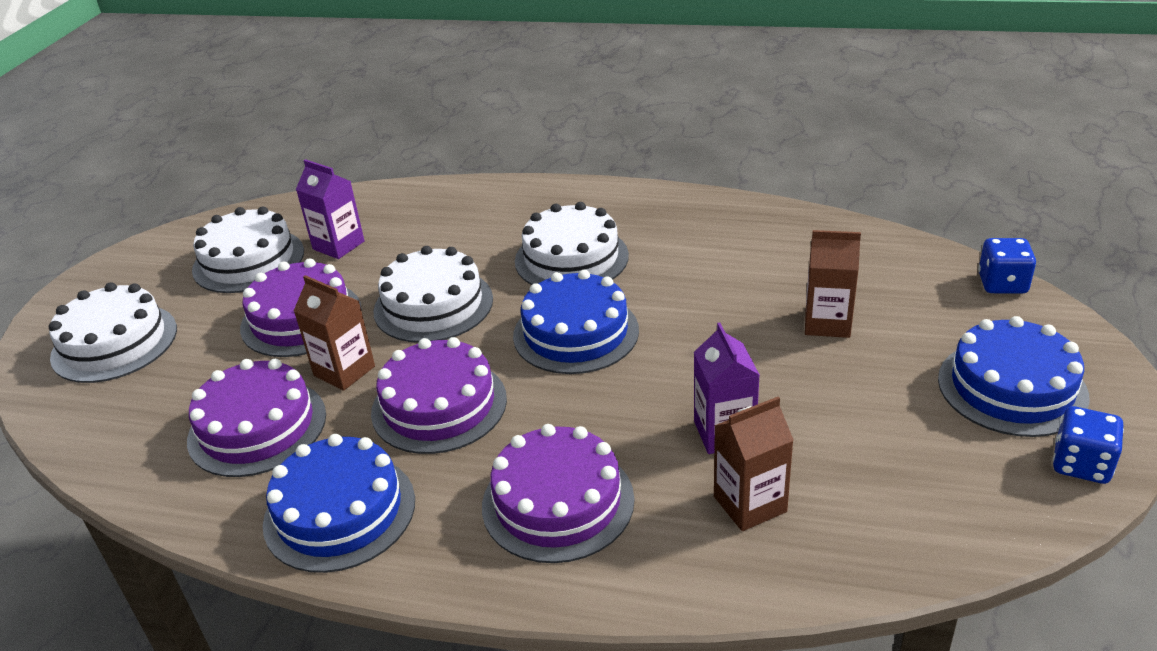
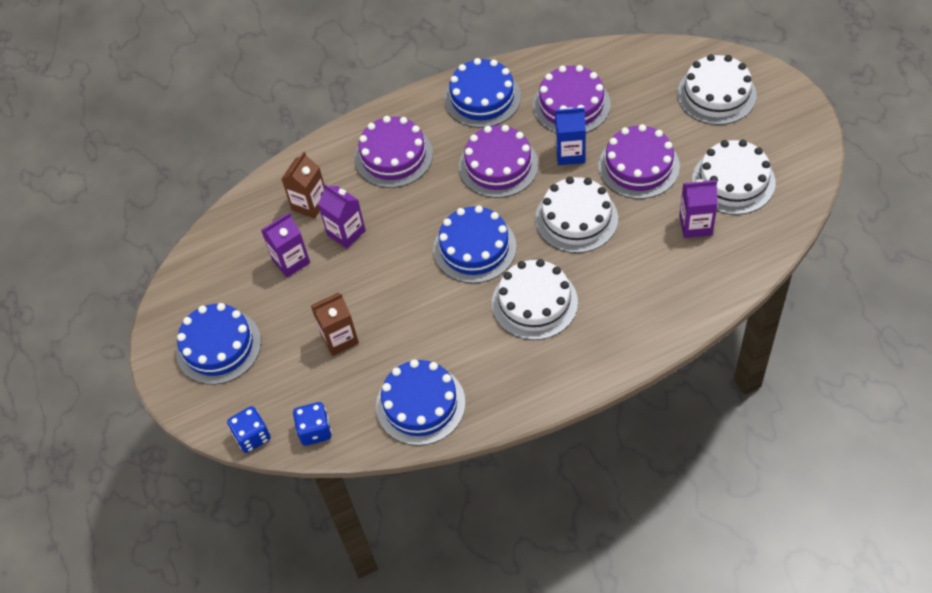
camera: 145 degrees right, 20 degrees up
brown carton [294,275,375,391] -> blue carton [555,107,586,165]
blue dice [1053,406,1124,484] -> blue dice moved to [293,402,332,446]
none -> purple carton [261,213,310,278]
none -> blue cake [376,359,466,446]

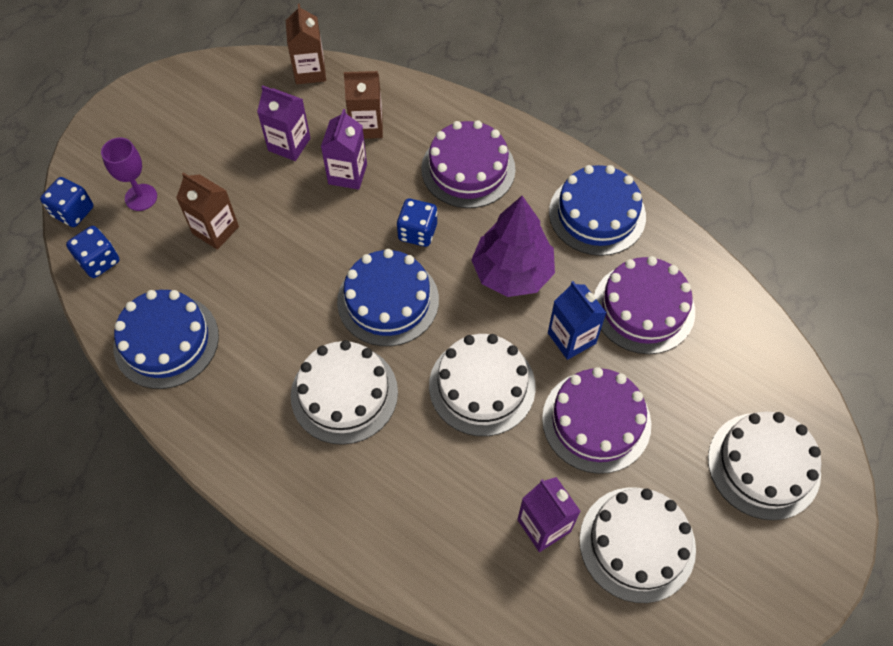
camera: 55 degrees right, 5 degrees up
blue cake [176,303,261,385] -> none
purple cake [459,125,539,198] -> purple tree [471,196,555,297]
none -> purple goblet [101,138,157,211]
none -> brown carton [286,4,326,84]
none -> blue dice [397,199,437,247]

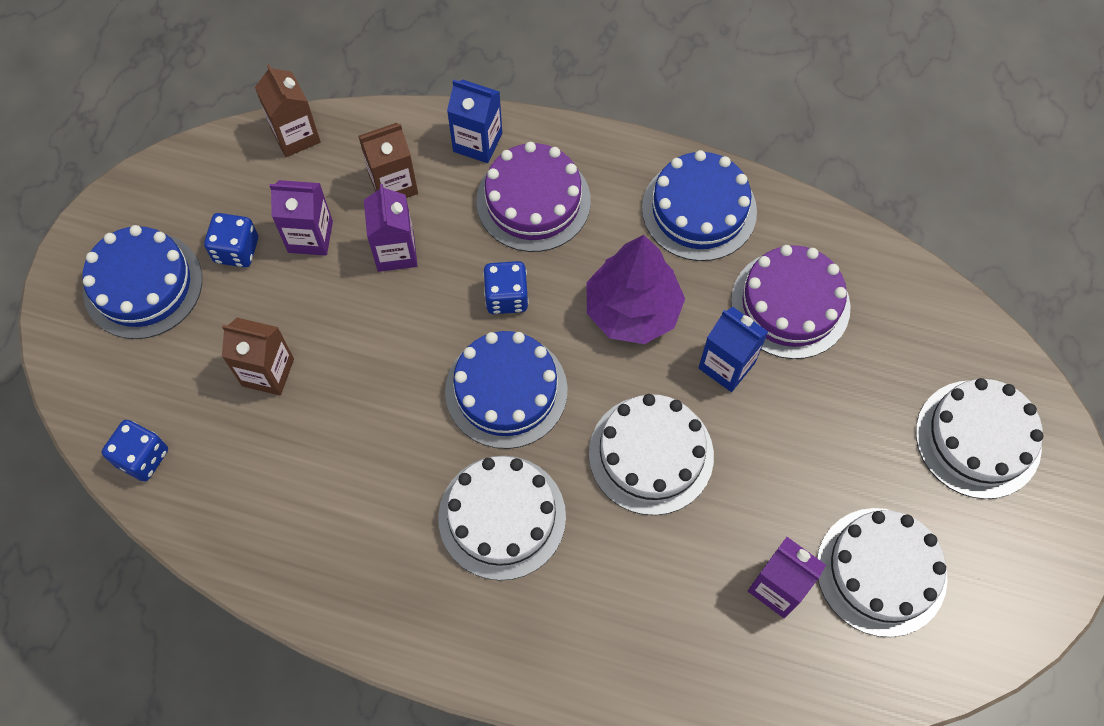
camera: 20 degrees left, 5 degrees up
blue dice [40,177,94,227] -> blue dice moved to [204,213,258,268]
purple goblet [101,138,157,211] -> none
blue cake [114,290,219,389] -> blue cake moved to [83,225,202,339]
purple cake [542,367,651,474] -> none
none -> blue carton [447,79,502,163]

